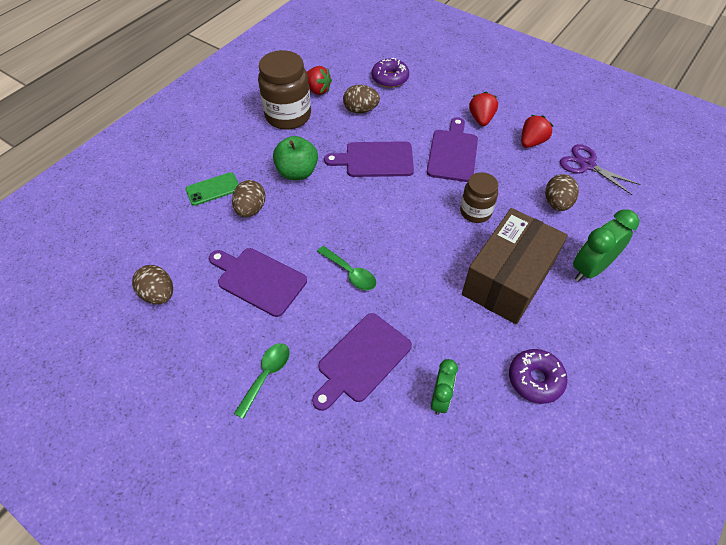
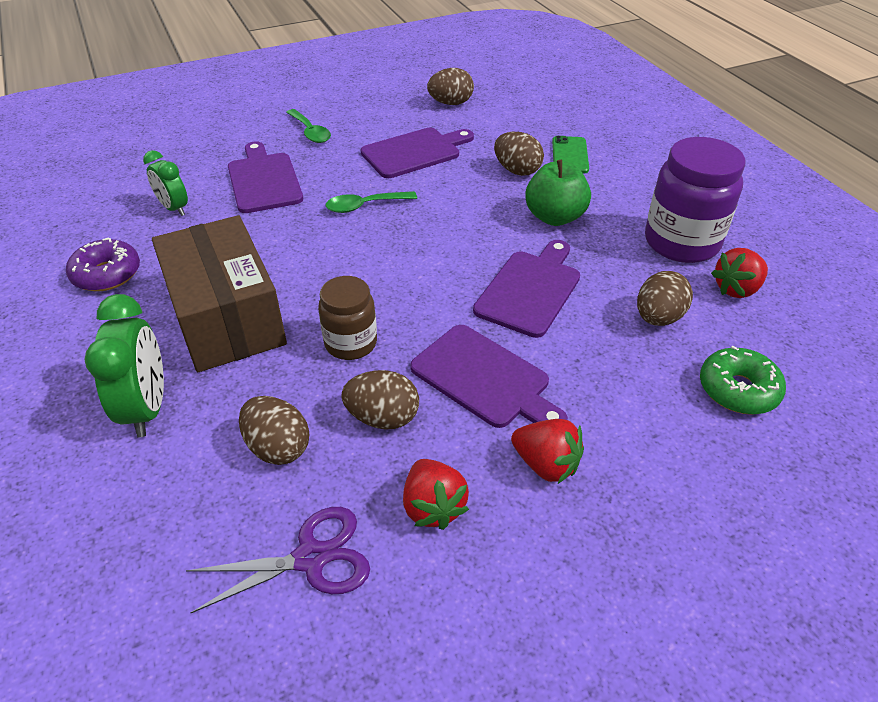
camera: 120 degrees right, 10 degrees down
brown jar [258,50,311,130] -> purple jar [645,137,745,263]
purple donut [372,58,409,88] -> green donut [700,346,786,415]
none -> brown egg [342,370,419,430]

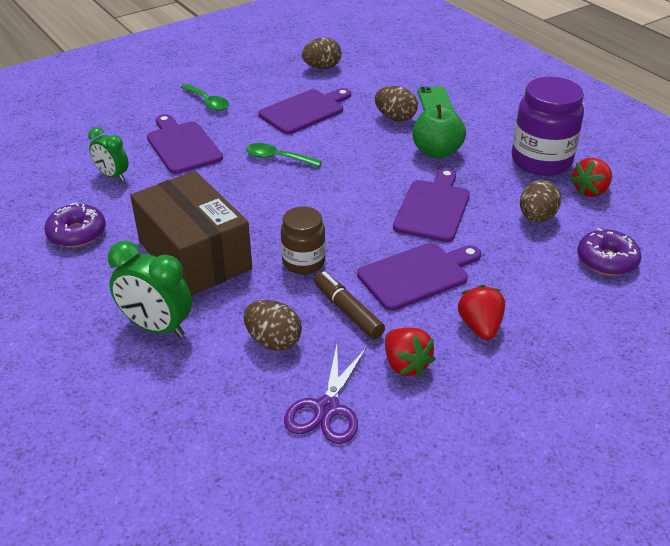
camera: 10 degrees left, 5 degrees down
green clock [84,294,164,437] -> green clock turned 135 degrees clockwise [108,241,192,338]
purple scissors [186,507,370,613] -> purple scissors turned 135 degrees clockwise [284,345,366,444]
green spoon [326,191,417,213] -> green spoon turned 45 degrees clockwise [246,143,322,167]
brown egg [342,370,419,430] -> brown marker [314,271,385,339]
purple cutting board [410,325,568,428] -> purple cutting board turned 60 degrees counterclockwise [357,243,481,311]
red strawberry [511,419,584,484] -> red strawberry turned 120 degrees counterclockwise [458,285,505,340]
green donut [700,346,786,415] -> purple donut [577,228,641,276]

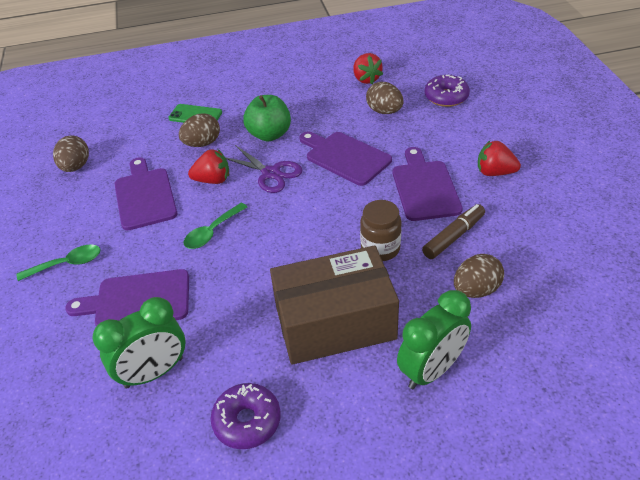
camera: 65 degrees left, 5 degrees up
green clock [88,127,129,181] -> green clock [92,297,185,388], size x1.56
purple scissors [284,345,366,444] -> purple scissors moved to [225,145,303,193]
brown marker [314,271,385,339] -> brown marker turned 150 degrees clockwise [422,204,485,259]
red strawberry [385,327,436,377] -> red strawberry moved to [188,149,229,184]
purple jar [512,77,584,176] -> none

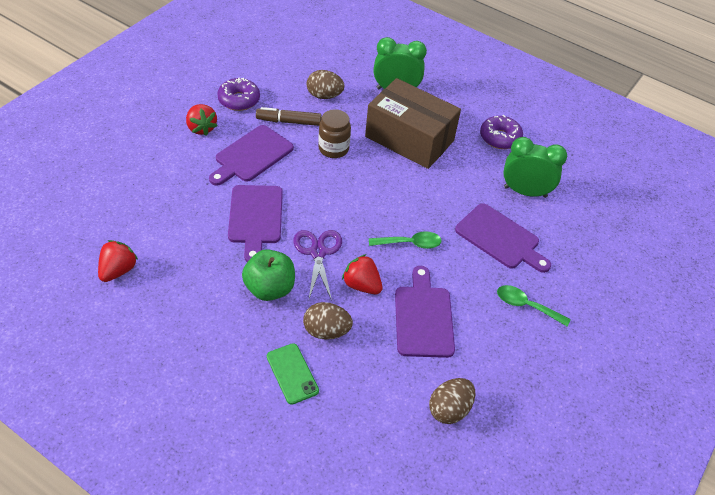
camera: 140 degrees left, 5 degrees up
purple cutting board [115,157,177,230] -> purple cutting board turned 150 degrees clockwise [395,266,455,358]
brown egg [366,82,404,114] -> none
purple donut [425,75,470,107] -> purple donut moved to [217,78,260,111]

